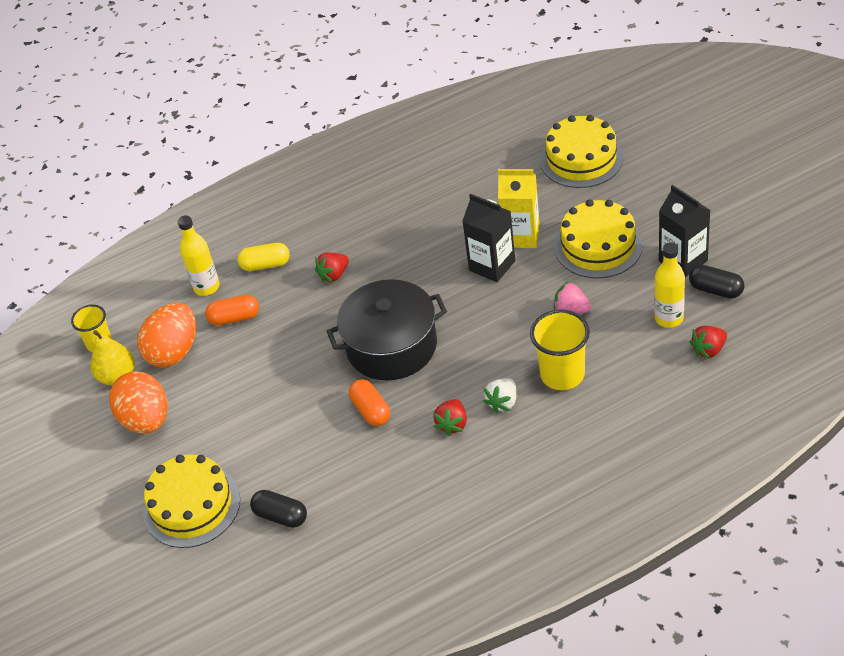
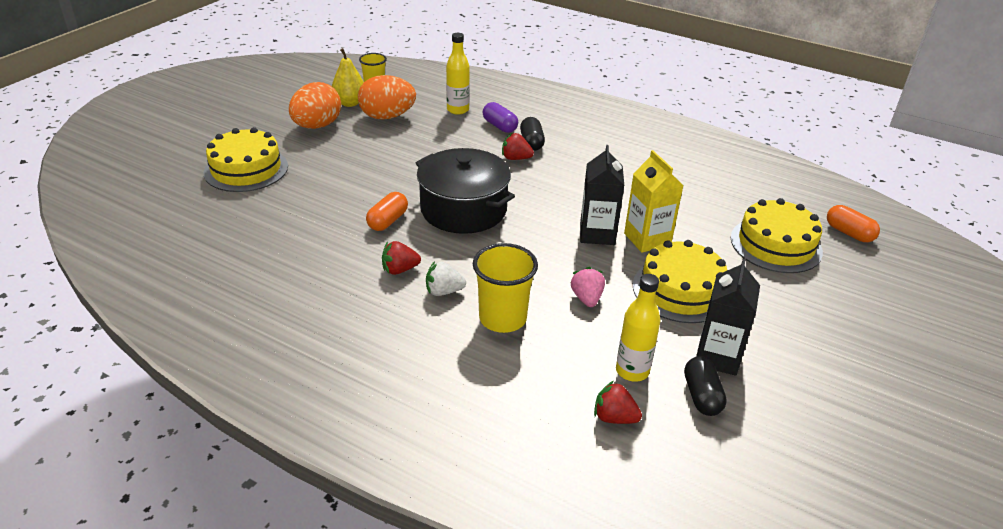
camera: 50 degrees right, 10 degrees down
orange capsule [205,295,259,326] -> orange capsule moved to [827,205,880,242]
yellow capsule [237,243,290,271] -> purple capsule [483,102,518,133]
black capsule [250,490,307,528] -> black capsule moved to [520,117,545,151]

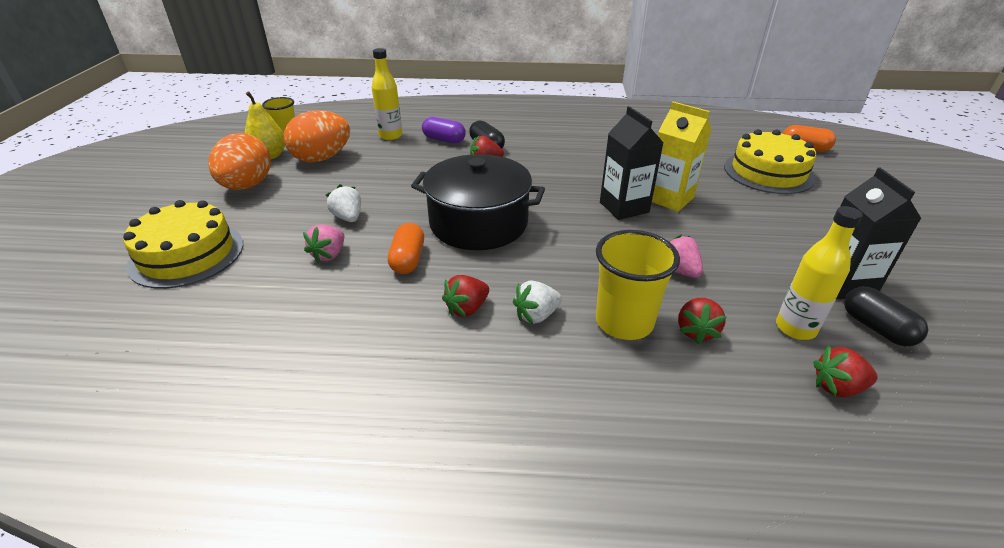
camera: 25 degrees left, 0 degrees up
yellow cake [633,240,727,323] -> none
none -> pink strawberry [303,224,344,263]
none -> white strawberry [326,184,361,222]
none -> red strawberry [678,298,727,344]

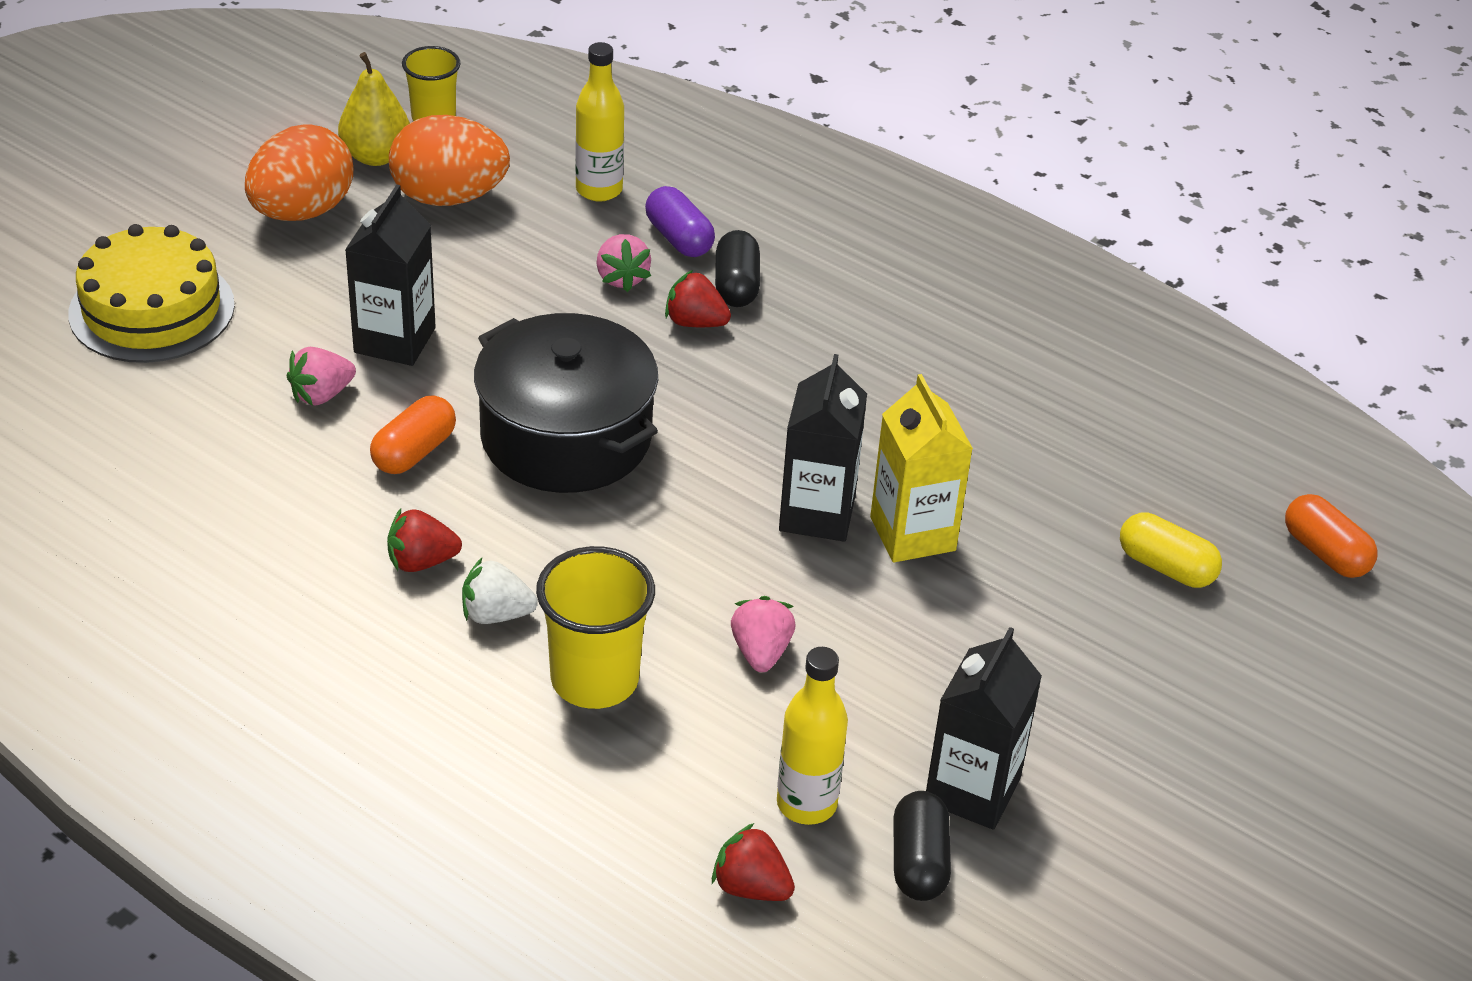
camera: 30 degrees right, 5 degrees up
white strawberry [326,184,361,222] -> black carton [345,184,436,366]
red strawberry [678,298,727,344] -> none
yellow cake [724,129,816,194] -> yellow capsule [1120,512,1222,588]
none -> pink strawberry [596,234,651,292]

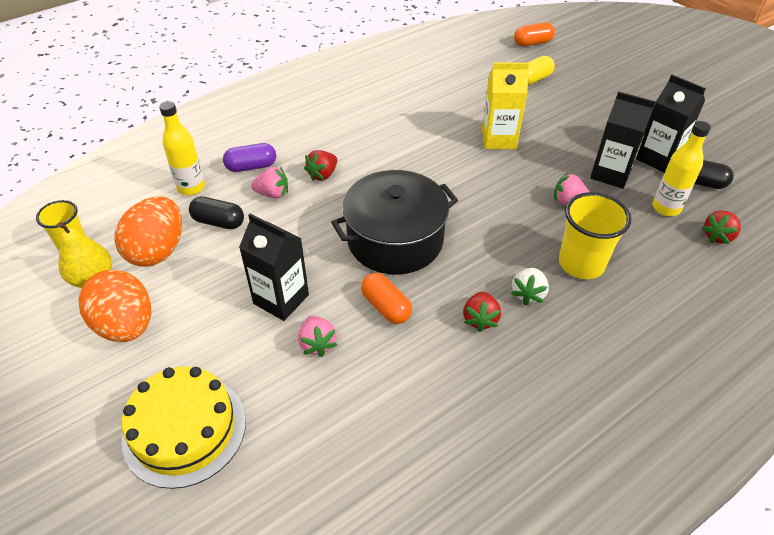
camera: 70 degrees left, 5 degrees up
black capsule [715,230,760,307] -> black capsule moved to [189,197,244,229]
black carton [779,354,867,542] -> black carton moved to [590,91,656,189]

